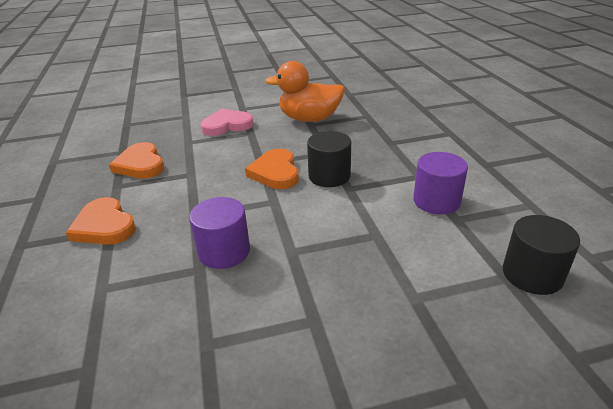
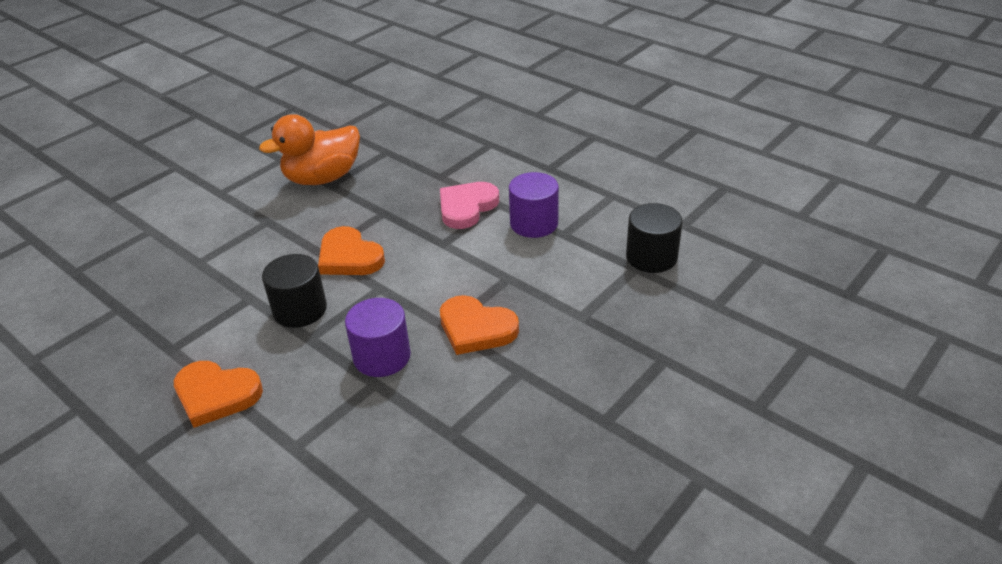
camera: 35 degrees left, 5 degrees up
orange heart [109,142,164,179] -> orange heart moved to [440,295,519,355]
pink heart [201,109,254,136] -> pink heart moved to [440,182,499,229]
black cylinder [307,131,351,187] -> black cylinder moved to [262,254,327,328]

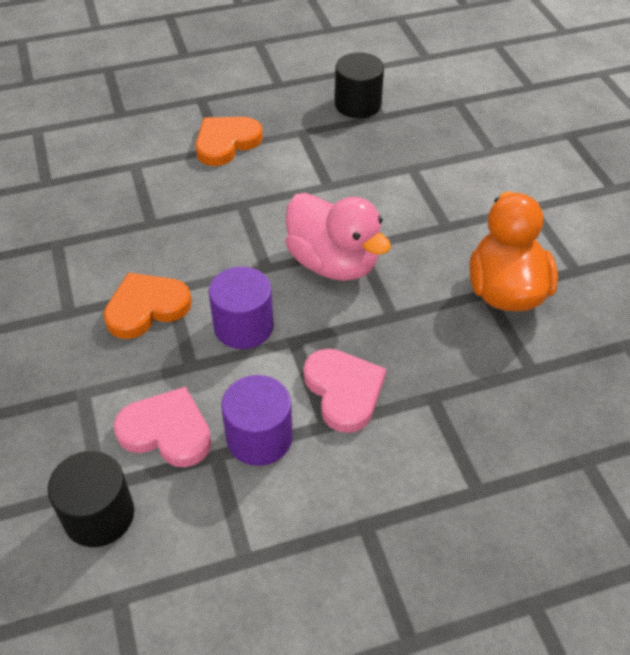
camera: 120 degrees right, 10 degrees up
black cylinder [262,254,327,328] -> black cylinder moved to [335,52,384,118]
orange heart [318,226,385,275] -> pink duck [285,193,391,281]
purple cylinder [345,298,411,377] -> purple cylinder moved to [209,267,274,349]
none -> pink heart [114,387,212,467]

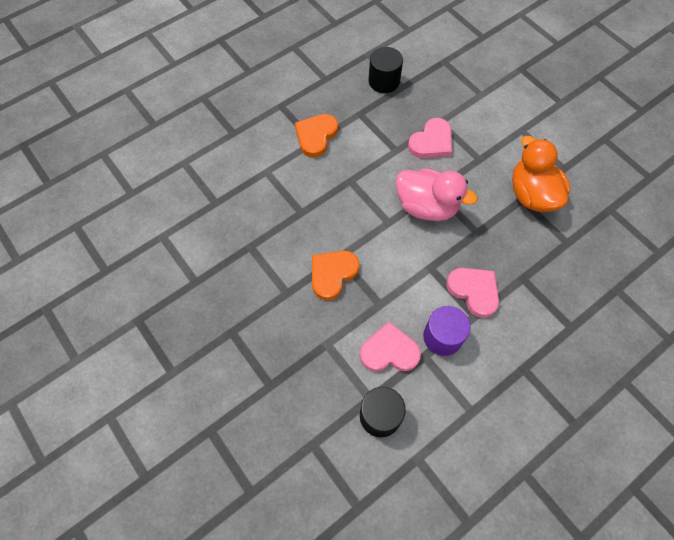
camera: 20 degrees left, 15 degrees up
purple cylinder [209,267,274,349] -> none
none -> pink heart [408,118,452,158]

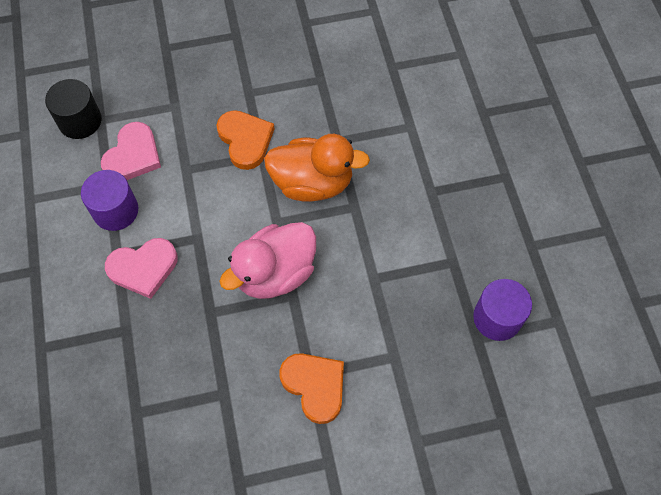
camera: 115 degrees right, 0 degrees up
orange heart [295,114,338,158] -> orange heart moved to [279,353,344,424]
black cylinder [368,47,403,93] -> purple cylinder [473,279,532,341]
pink heart [408,118,452,158] -> none
orange duck [512,136,570,212] -> orange duck moved to [264,134,370,202]

